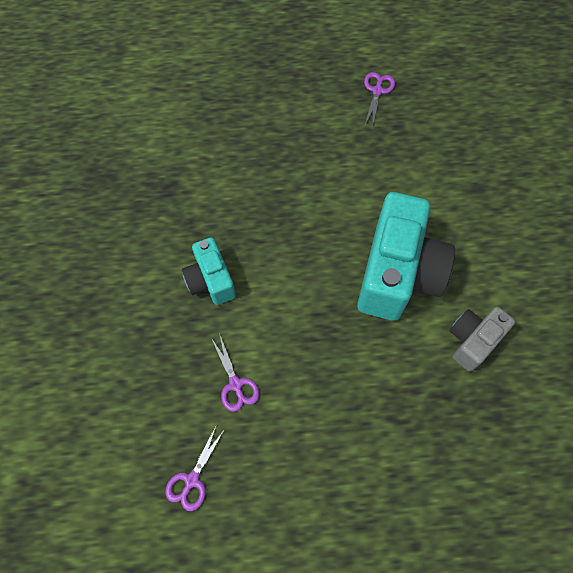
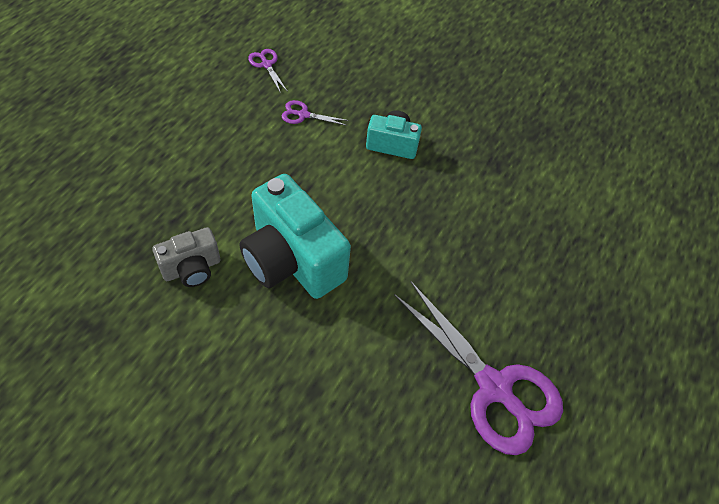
camera: 120 degrees right, 10 degrees down
purple scissors [364,72,395,128] -> purple scissors [394,282,563,455], size x2.41
grey camera [450,307,515,372] -> grey camera turned 75 degrees clockwise [152,227,220,287]

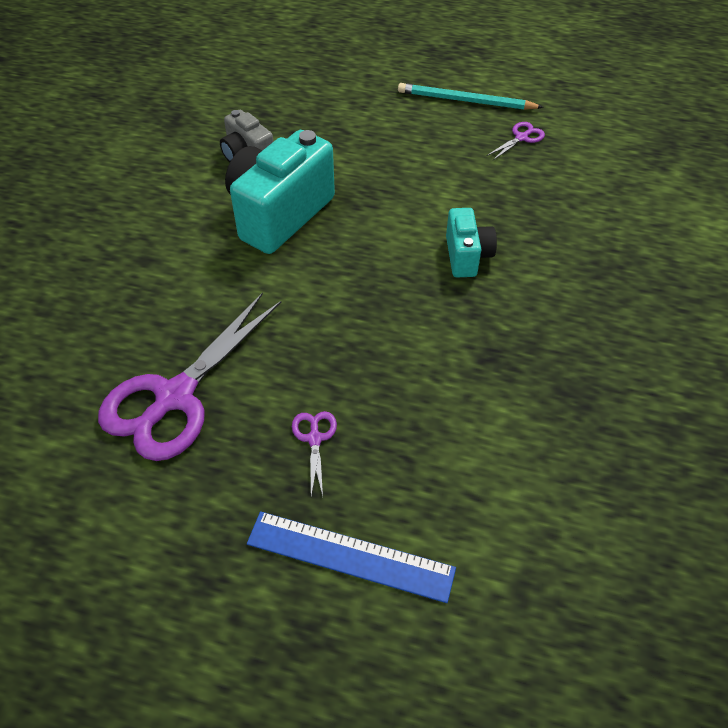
camera: 80 degrees right, 5 degrees down
purple scissors [282,100,349,126] -> purple scissors moved to [292,411,337,496]
none -> blue ruler [247,511,456,603]
none -> turquoise pencil [398,83,543,110]

